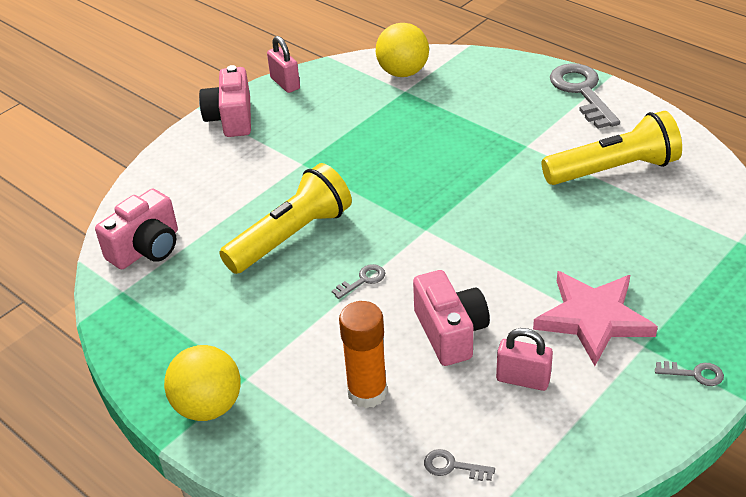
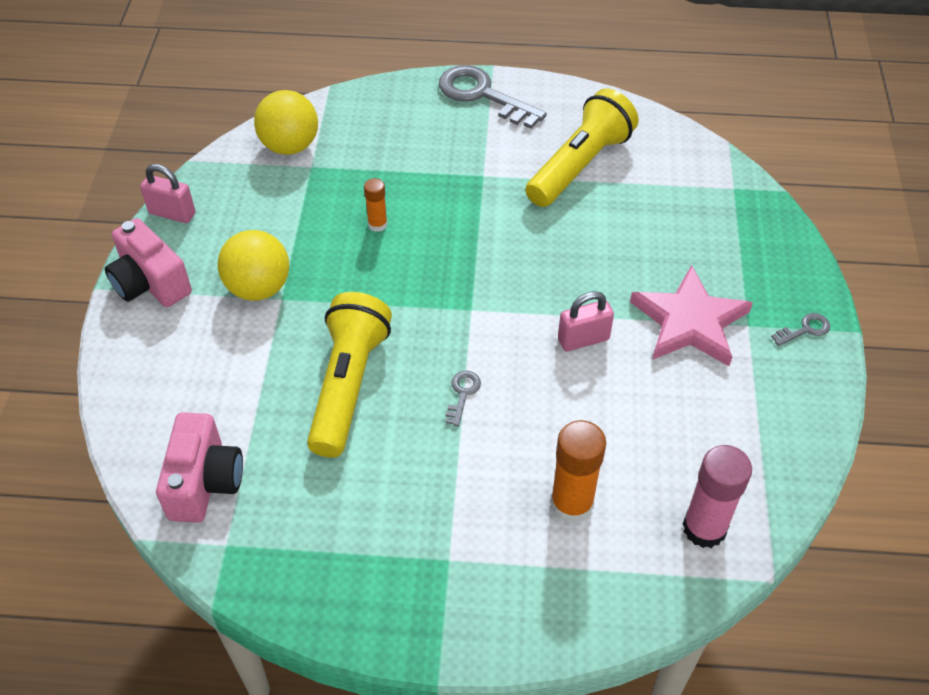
camera: 40 degrees left, 10 degrees up
yellow ball [164,345,241,421] -> yellow ball moved to [218,230,289,301]
pink camera [413,270,490,366] -> none
grey key [424,449,495,481] -> pink glue stick [683,445,752,548]
pink padlock [496,328,553,391] -> pink padlock moved to [558,291,614,352]
none -> orange glue stick [364,178,388,232]

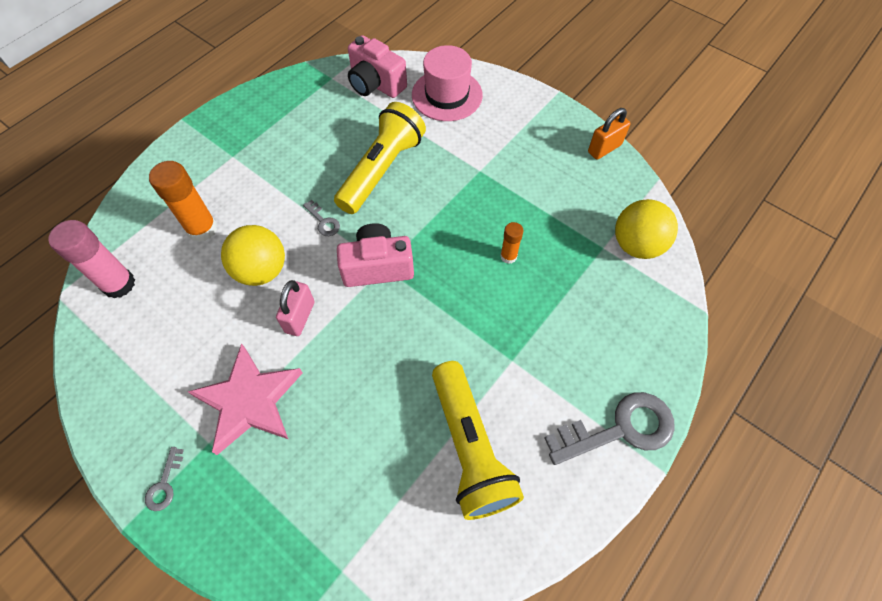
camera: 125 degrees right, 10 degrees up
pink camera [105,218,192,307] -> pink camera moved to [337,223,414,287]
pink padlock [140,164,195,223] -> orange padlock [588,108,630,160]
yellow ball [218,230,289,301] -> yellow ball moved to [221,225,285,286]
yellow flashlight [307,292,392,458] -> yellow flashlight turned 105 degrees counterclockwise [334,102,426,214]
none -> pink hat [412,45,483,121]

